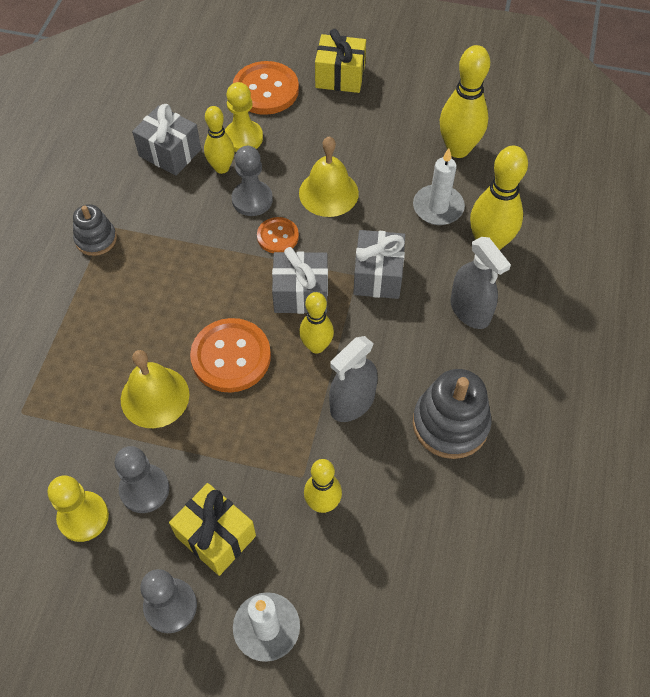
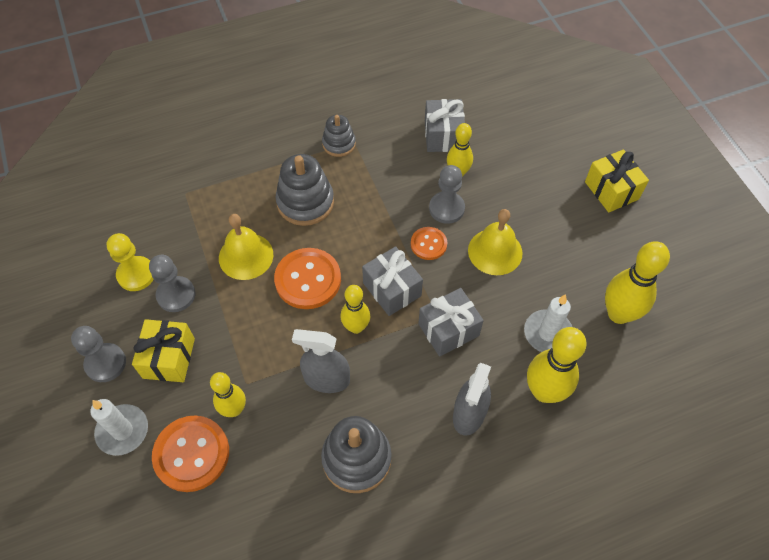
camera: 55 degrees right, 0 degrees up
yellow pawn [225,82,263,152] -> none
orange button [233,61,299,115] -> orange button moved to [152,415,229,492]
none -> grey stacking toy [275,154,334,226]

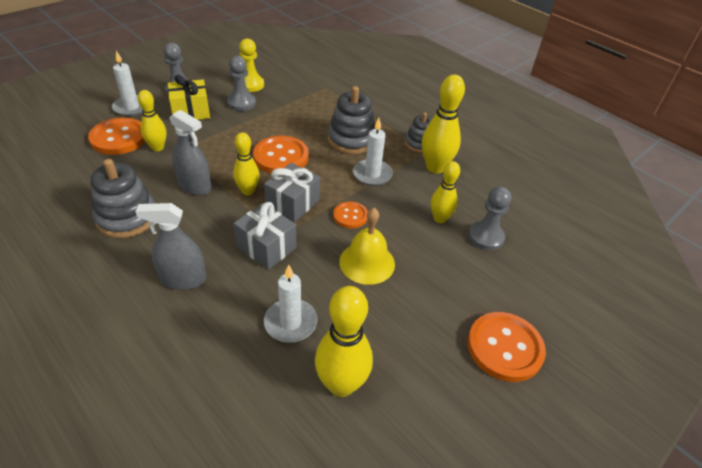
camera: 65 degrees right, 15 degrees down
yellow bell [219,214,273,280] -> none
grey spray bottle [292,329,350,393] -> grey spray bottle turned 135 degrees clockwise [170,110,211,195]
grey gift [425,99,465,152] -> none
grey pawn [429,165,465,224] -> grey pawn moved to [468,187,511,250]
yellow bowling pin [527,327,587,403] -> yellow bowling pin moved to [422,75,465,174]
yellow gift [585,149,649,212] -> orange button [468,312,546,382]
none -> white candle [353,118,393,186]

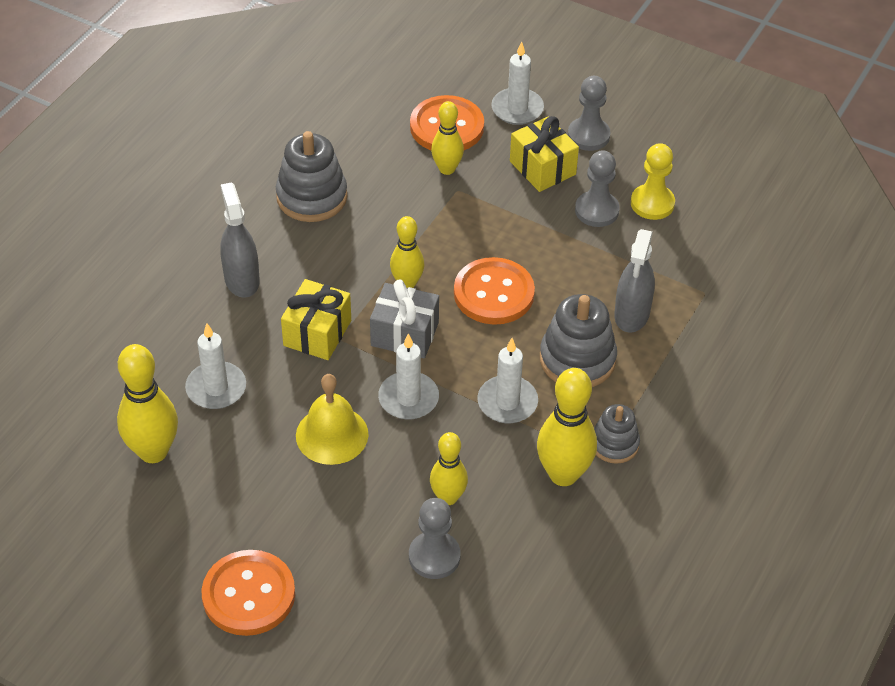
camera: 75 degrees right, 5 degrees up
grey spray bottle [170,110,211,195] -> grey spray bottle moved to [614,229,655,333]
grey gift [234,202,296,270] -> yellow gift [281,279,351,360]
orange button [333,201,368,228] -> white candle [378,333,439,419]

